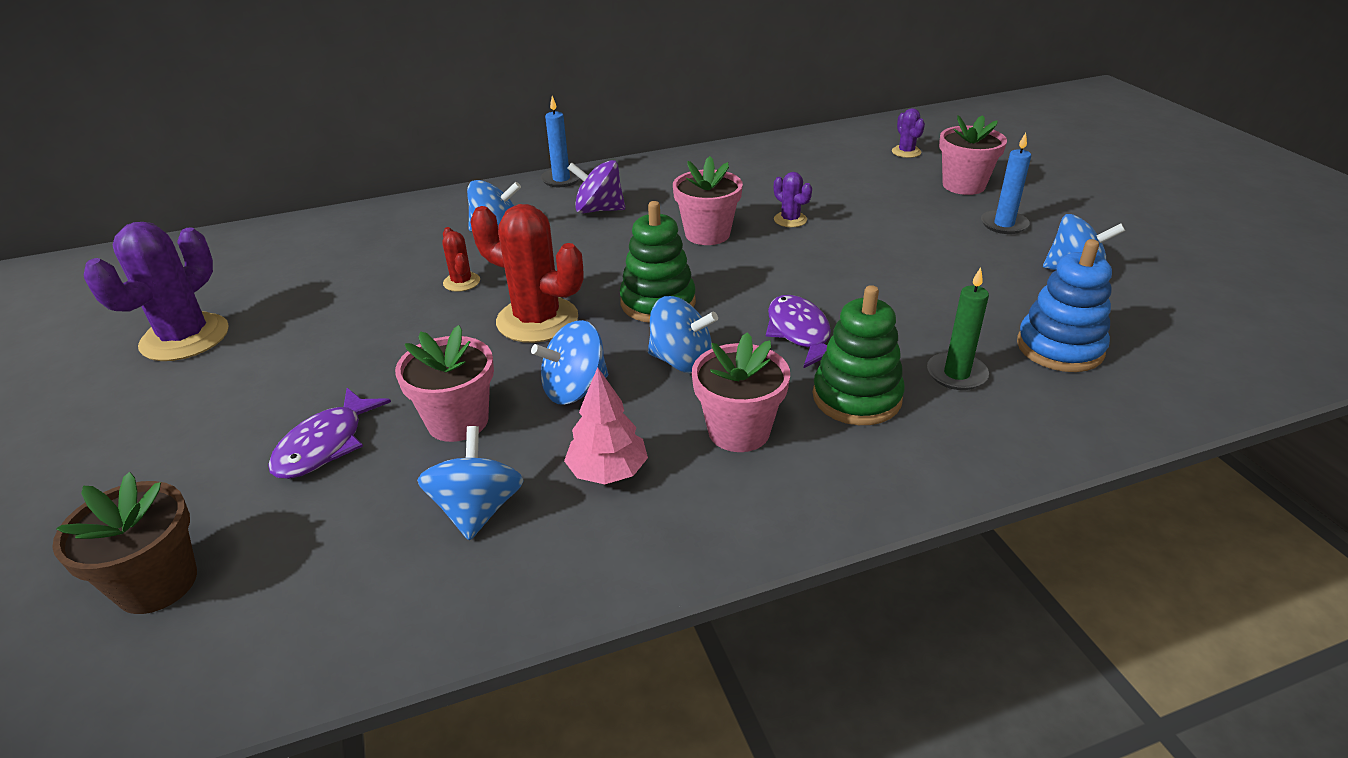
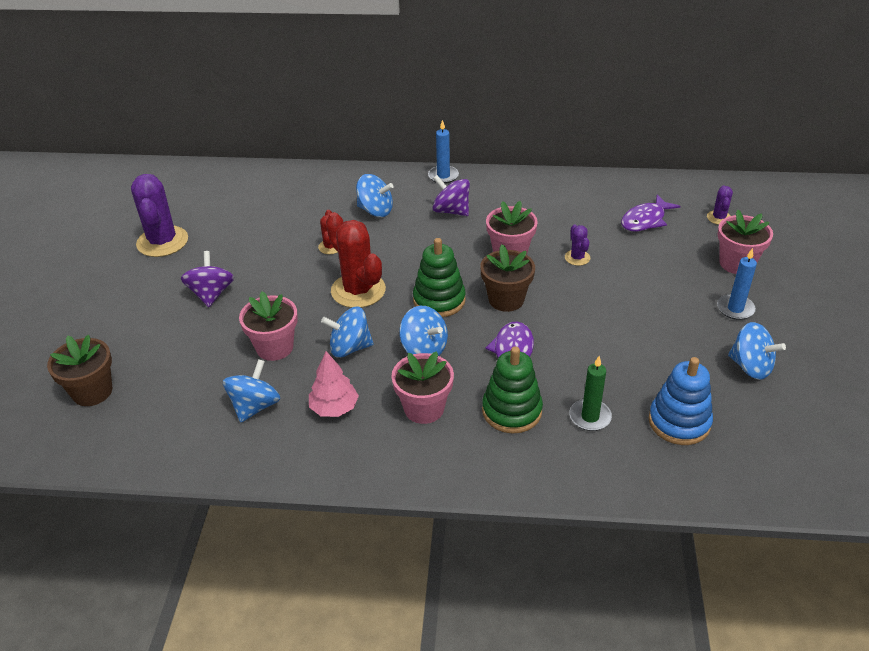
camera: 25 degrees right, 5 degrees up
purple cactus [84,222,229,361] -> purple cactus turned 60 degrees counterclockwise [131,174,188,257]
purple fish [268,388,391,479] -> purple fish moved to [621,194,680,232]
none -> purple spinning top [181,251,234,307]
none -> brown flower pot [480,244,535,312]

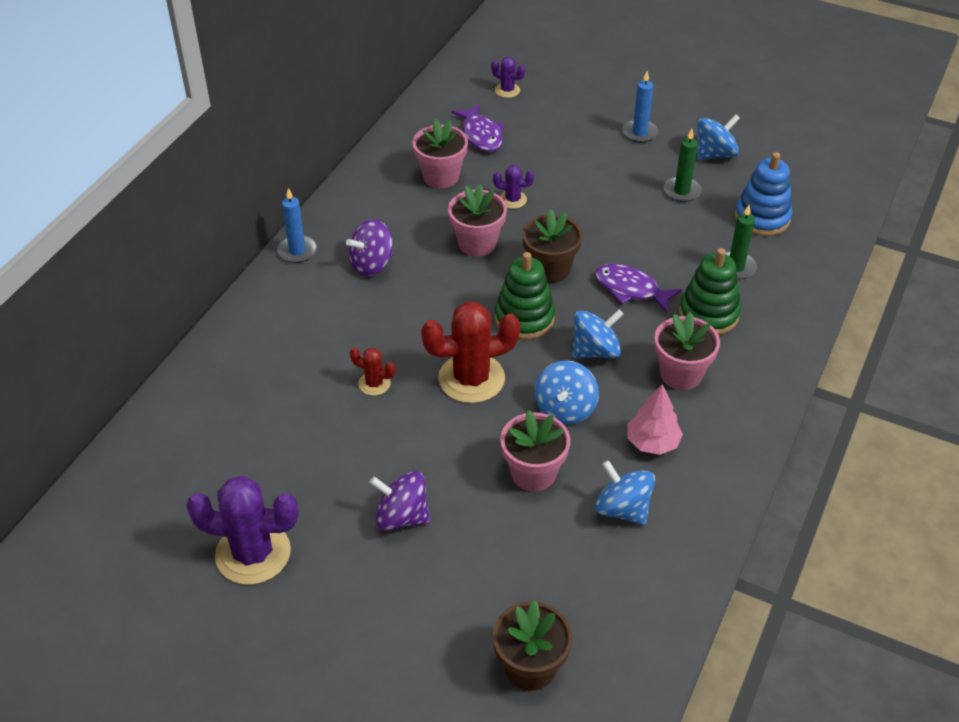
camera: 70 degrees left, 5 degrees up
blue spinning top [356,174,394,217] -> none
pink flower pot [718,210,773,274] -> pink flower pot moved to [413,119,468,188]
none -> green candle [664,129,702,202]

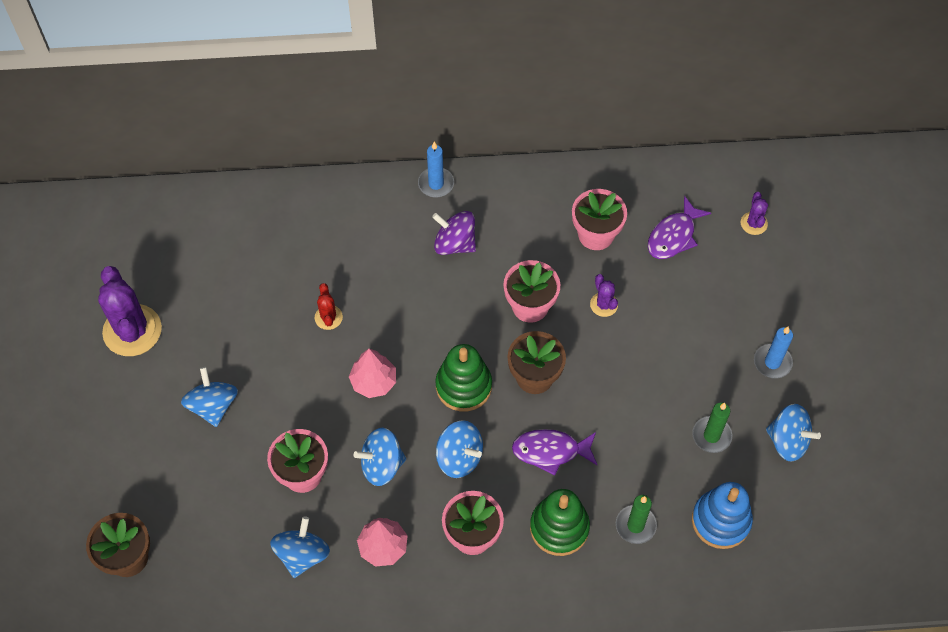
camera: 60 degrees right, 15 degrees up
purple spinning top [370,471,430,531] -> blue spinning top [181,367,238,427]
red cactus [421,302,520,403] -> pink tree [349,349,396,398]
purple fish [595,264,682,313] -> purple fish turned 90 degrees counterclockwise [512,429,597,476]

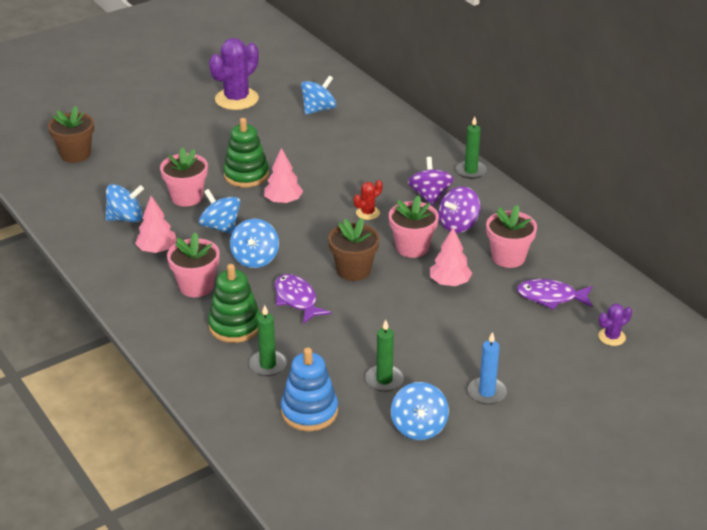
camera: 60 degrees right, 25 degrees down
blue spinning top [181,367,238,427] -> blue spinning top moved to [301,76,336,115]
red cactus [315,283,343,330] -> red cactus moved to [354,180,383,220]
blue candle [418,142,454,198] -> green candle [456,116,487,179]
green stacking toy [435,344,492,412] -> green stacking toy moved to [223,118,269,187]
purple cactus [590,274,618,317] -> pink tree [430,228,472,286]
none -> purple spinning top [438,186,480,233]

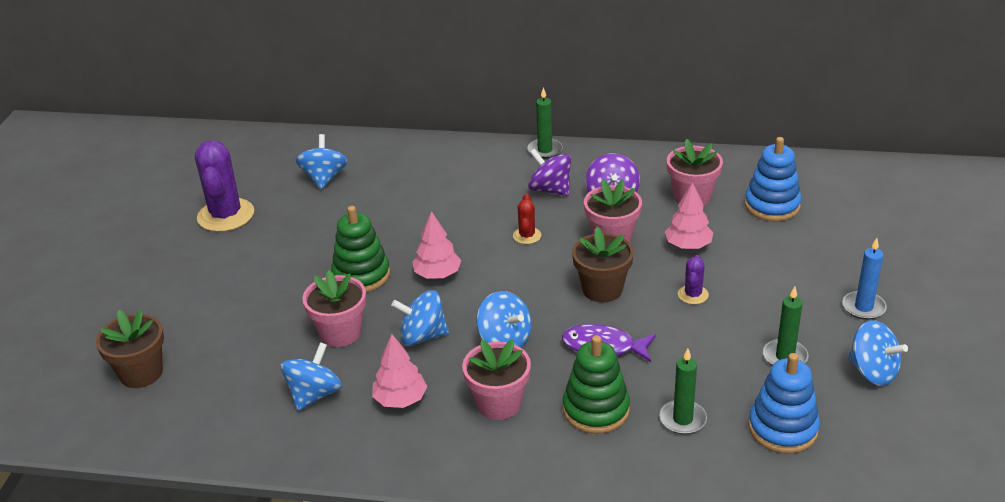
camera: 45 degrees left, 0 degrees up
purple fish [517,279,592,310] -> blue stacking toy [745,137,802,221]
purple cactus [598,304,632,346] -> purple cactus moved to [678,255,709,305]

